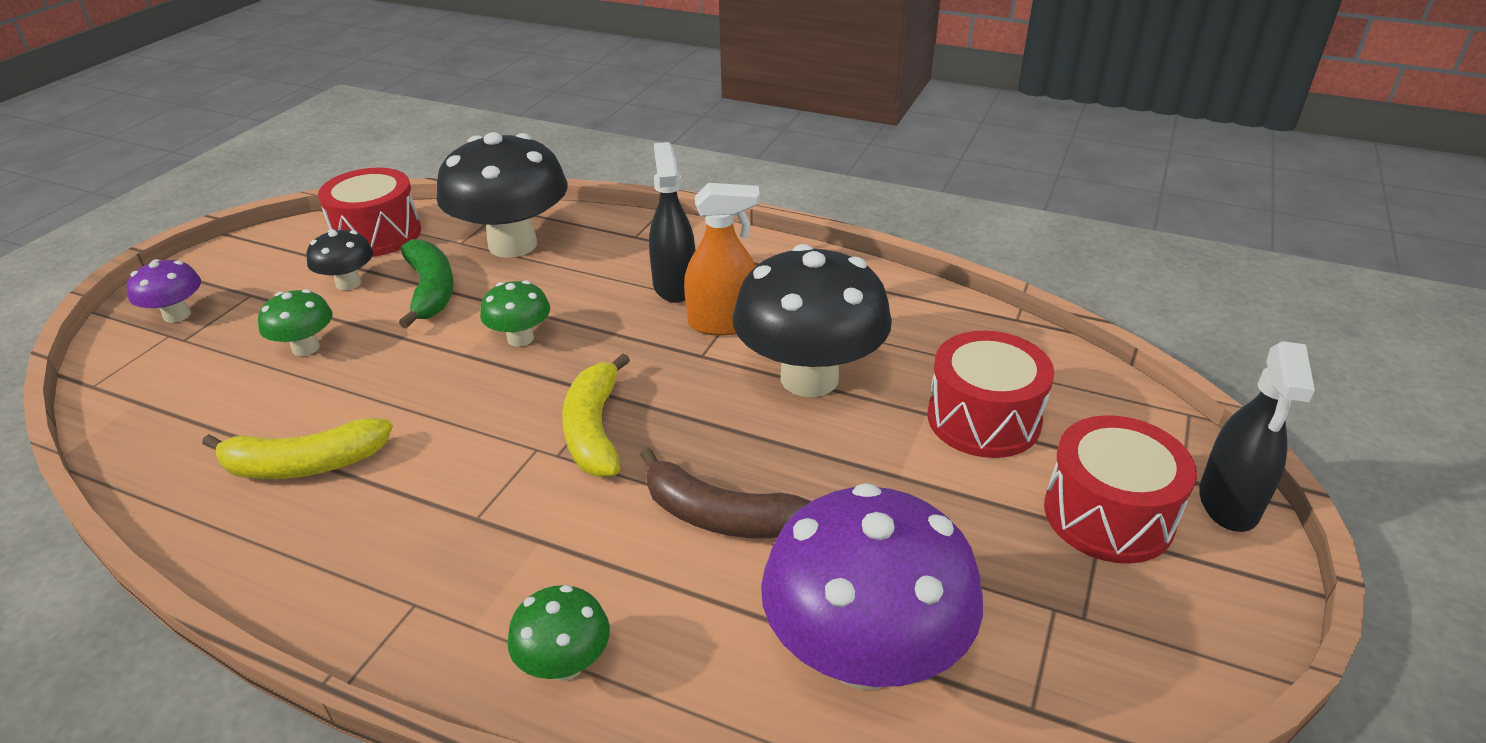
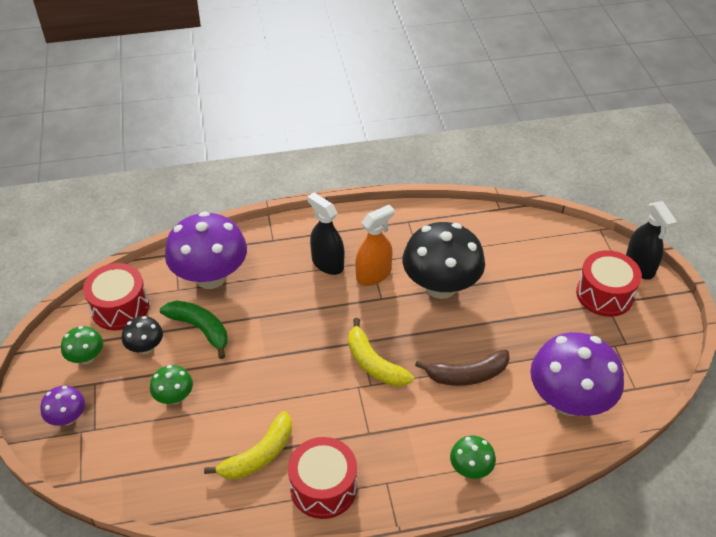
camera: 35 degrees left, 10 degrees up
black mushroom [437,132,568,258] -> purple mushroom [165,211,247,289]
green mushroom [480,280,550,347] -> green mushroom moved to [61,326,103,364]
red drum [928,331,1054,458] -> red drum moved to [288,437,357,519]

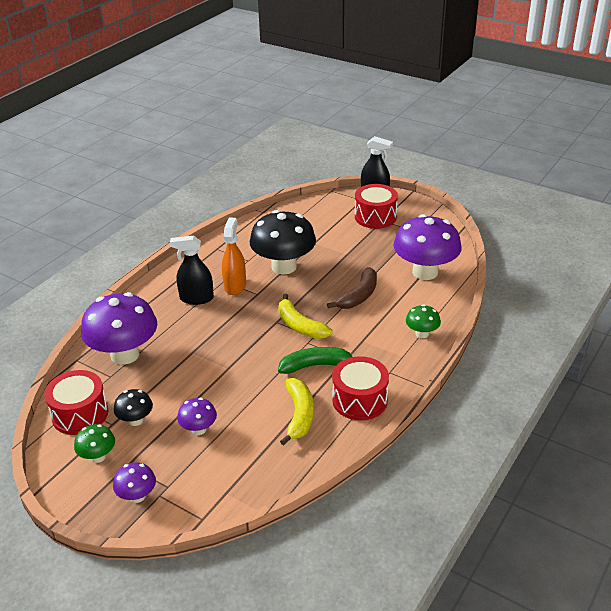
camera: 45 degrees left, 10 degrees down
green mushroom [150,365,193,404] -> purple mushroom [177,398,217,435]
green banana [160,300,228,359] -> green banana moved to [278,347,352,374]
yellow banana [348,318,414,387] -> yellow banana turned 45 degrees clockwise [278,294,333,339]

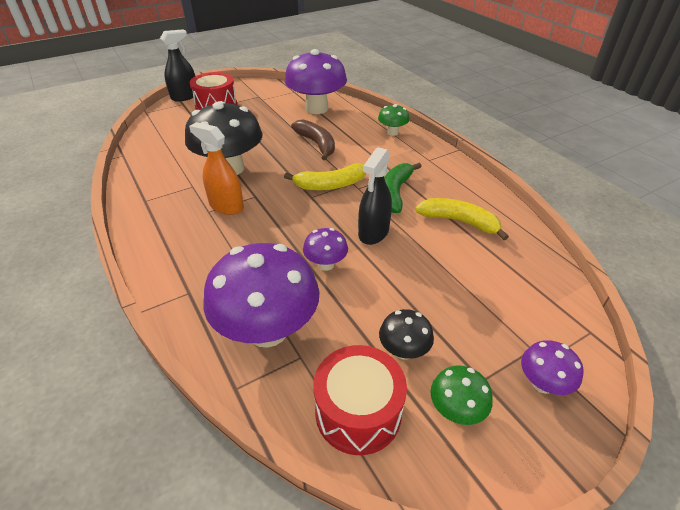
camera: 65 degrees left, 5 degrees up
black spray bottle [170,235,214,305] -> black spray bottle moved to [358,147,392,245]
purple mushroom [177,398,217,435] -> purple mushroom moved to [303,228,348,271]
red drum [332,356,389,421] -> none

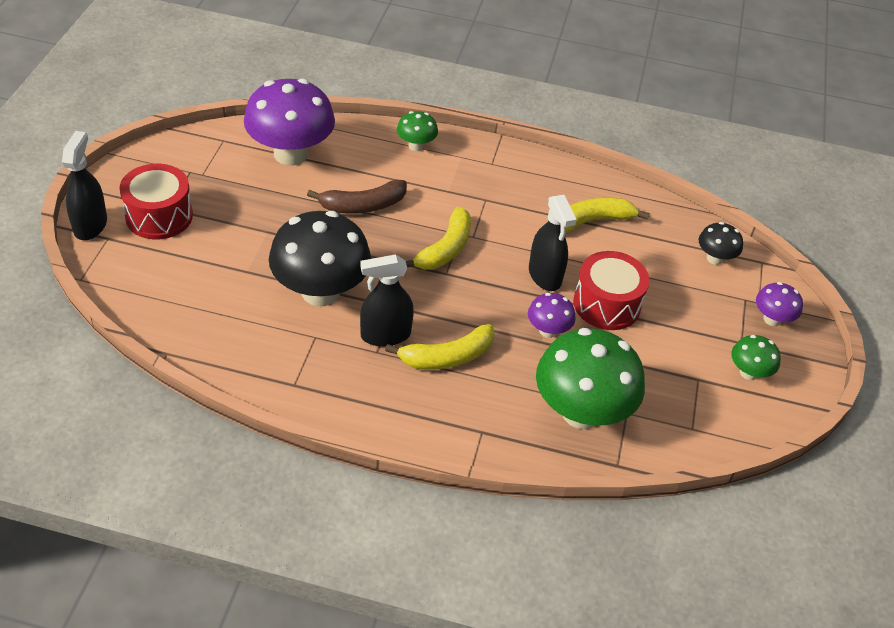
camera: 50 degrees left, 5 degrees up
orange spray bottle [189,122,244,215] -> black spray bottle [360,254,414,347]
purple mushroom [203,243,319,348] -> green mushroom [536,328,645,429]
brown banana [291,119,335,160] -> brown banana turned 150 degrees clockwise [307,180,407,214]
red drum [313,345,407,455] -> red drum moved to [573,251,650,330]
black mushroom [379,309,434,360] -> black mushroom moved to [699,222,743,265]
green banana [384,163,422,213] -> none
none -> yellow banana [385,324,495,370]

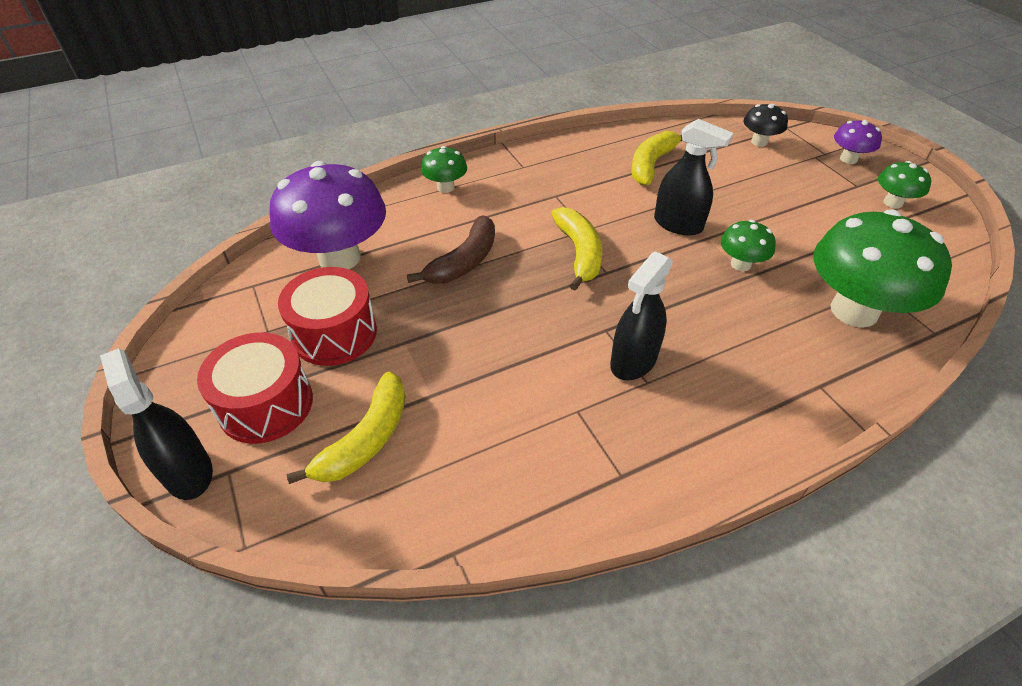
camera: 35 degrees left, 0 degrees up
black mushroom [269,211,371,306] -> none
yellow banana [385,324,495,370] -> yellow banana moved to [287,371,406,484]
purple mushroom [528,293,576,338] -> green mushroom [721,220,776,271]
red drum [573,251,650,330] -> red drum moved to [278,267,377,366]

